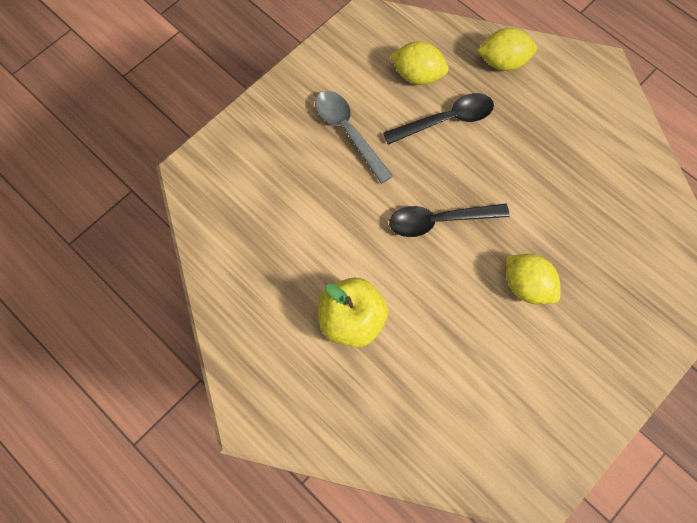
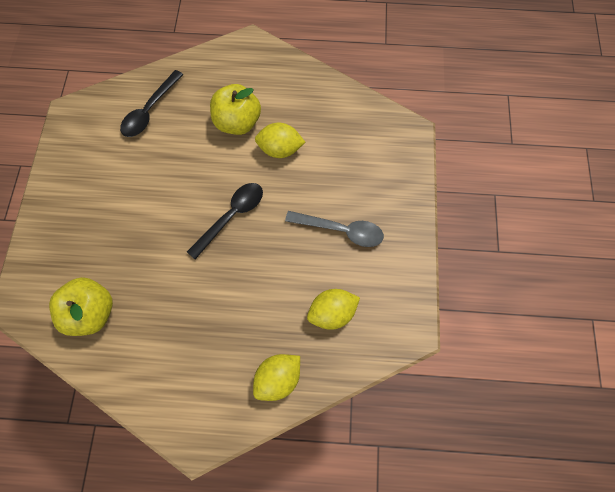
camera: 140 degrees right, 0 degrees up
black spoon [383,93,494,145] -> black spoon moved to [120,70,183,137]
yellow lemon [506,254,561,305] -> yellow lemon moved to [255,123,305,158]
none -> yellow apple [49,277,113,336]

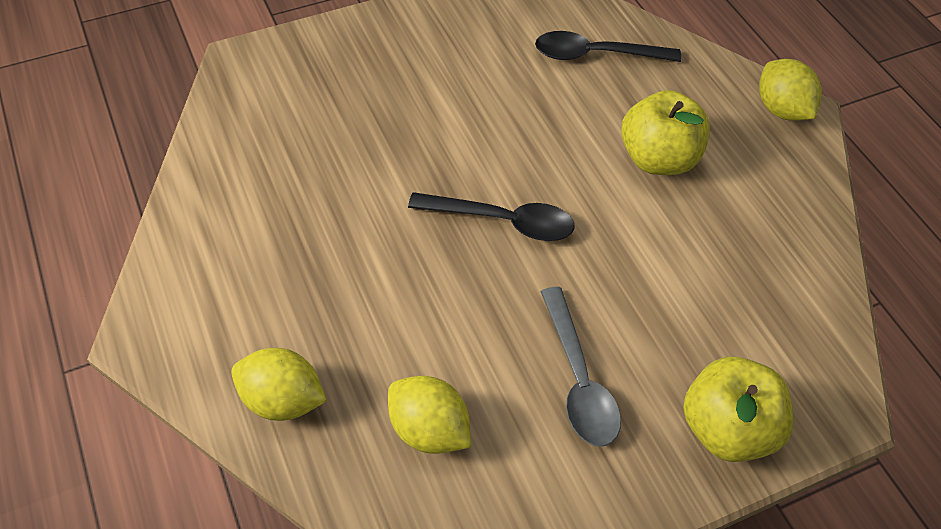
camera: 60 degrees right, 15 degrees down
yellow apple [49,277,113,336] -> yellow apple moved to [683,357,793,462]
yellow lemon [255,123,305,158] -> yellow lemon moved to [759,59,822,121]

